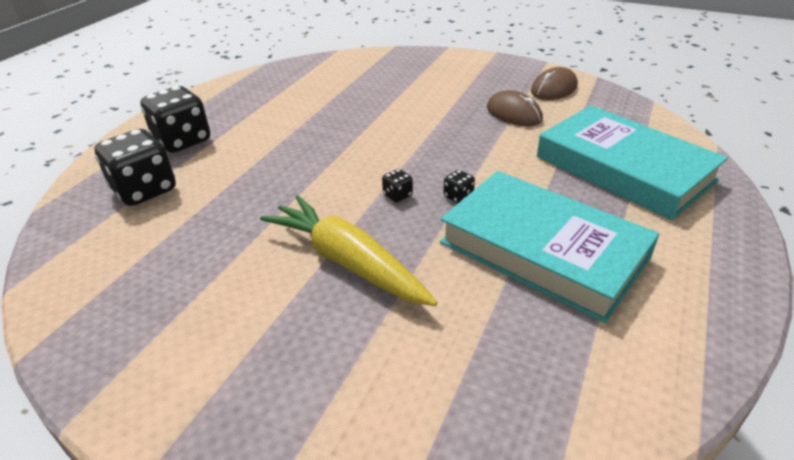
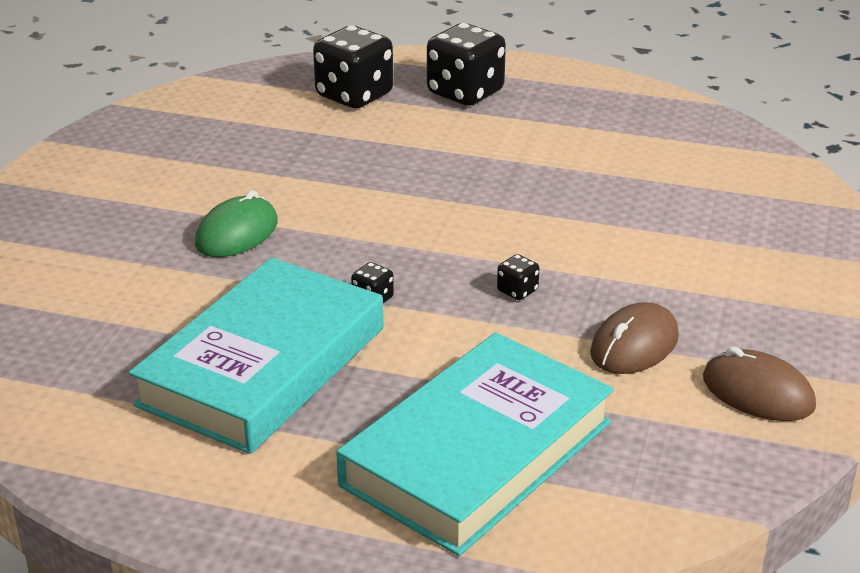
camera: 80 degrees right, 5 degrees down
yellow carrot [260,195,437,306] -> green mouse [195,190,278,257]
black dice [382,169,413,202] -> black dice moved to [497,254,539,300]

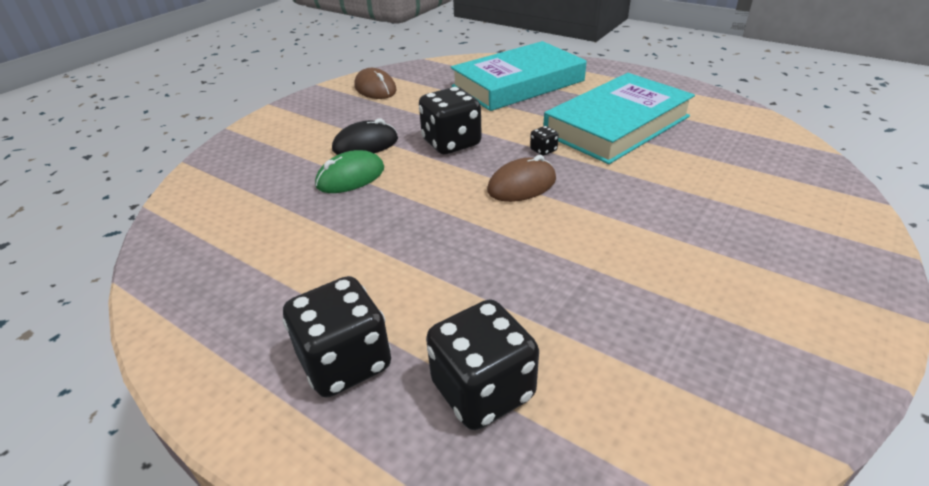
camera: 160 degrees left, 5 degrees up
green mouse [195,190,278,257] -> green mouse moved to [315,150,384,193]
black dice [497,254,539,300] -> black dice [419,87,482,154], size x2.34
brown mouse [590,302,679,374] -> brown mouse moved to [487,155,556,202]
none -> black mouse [332,118,398,155]

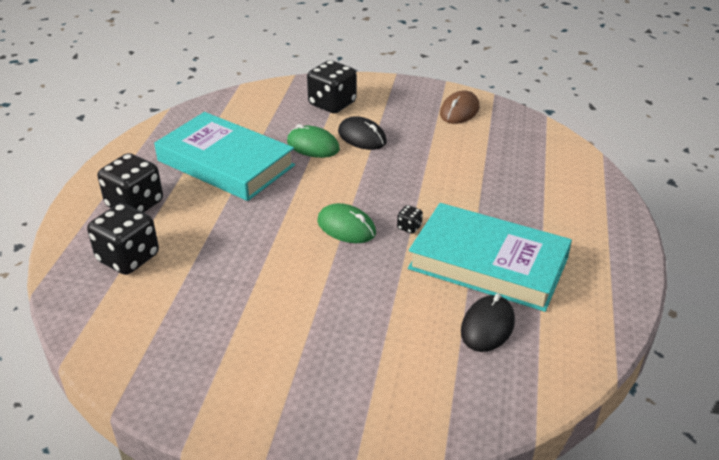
camera: 65 degrees right, 0 degrees up
black dice [419,87,482,154] -> black dice moved to [307,60,357,113]
turquoise book [451,41,587,111] -> turquoise book moved to [154,112,295,201]
brown mouse [487,155,556,202] -> green mouse [317,203,376,243]
none -> black mouse [461,294,515,352]

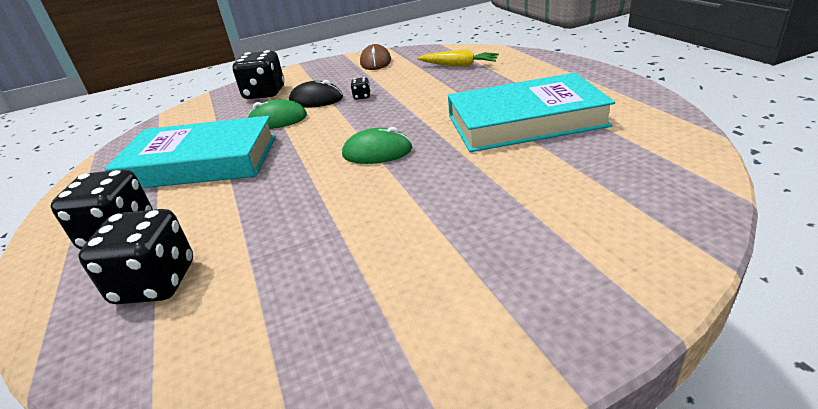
camera: 30 degrees left, 5 degrees down
black dice [397,205,423,234] -> black dice moved to [351,77,371,100]
black mouse [461,294,515,352] -> none
none -> yellow carrot [417,50,499,67]

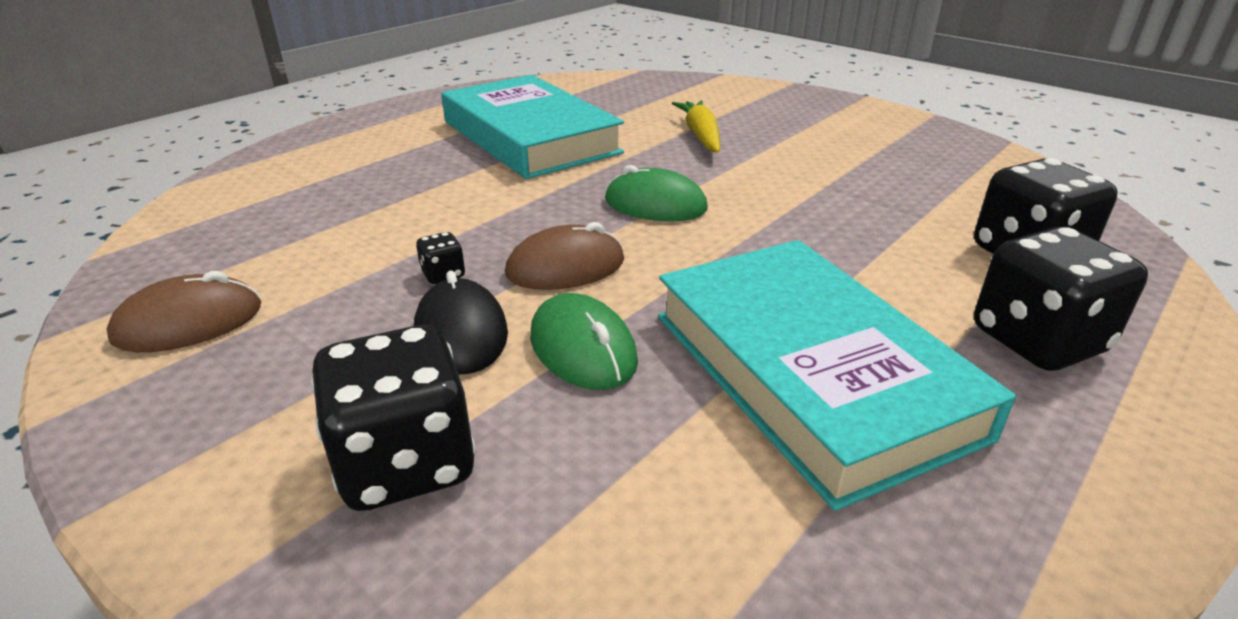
camera: 120 degrees left, 0 degrees up
green mouse [342,127,412,164] -> green mouse turned 45 degrees counterclockwise [605,165,708,221]
yellow carrot [417,50,499,67] -> yellow carrot moved to [672,101,720,153]
none -> brown mouse [505,222,624,290]

